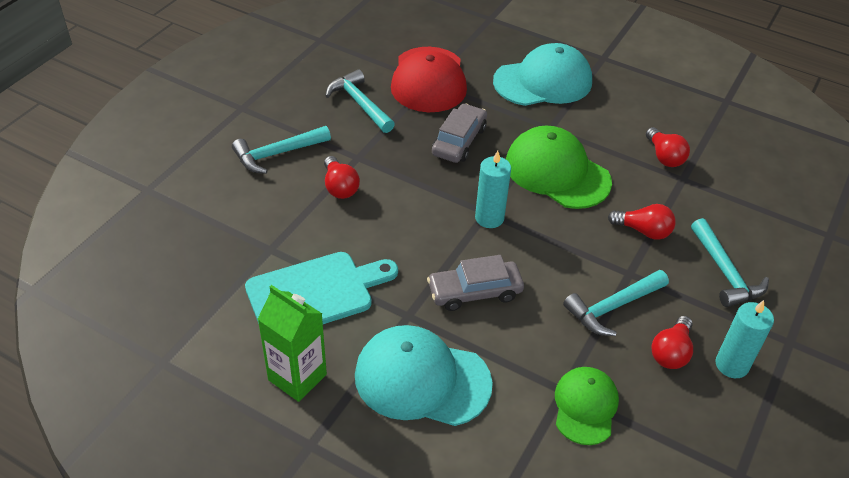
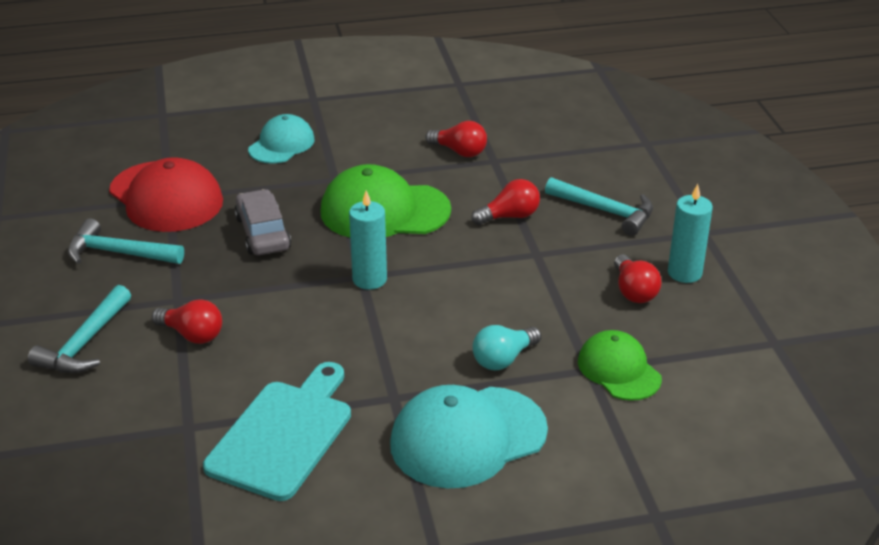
camera: 40 degrees left, 10 degrees down
green carton [258,285,327,402] -> none
grey car [427,255,524,311] -> none
turquoise cap [493,43,592,106] -> turquoise cap [248,114,315,164], size x0.61
turquoise hammer [563,270,669,336] -> none
none -> turquoise light bulb [472,325,541,370]

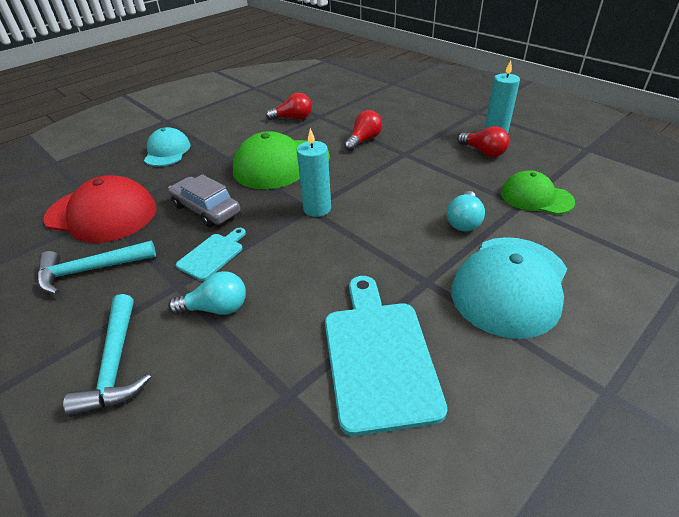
camera: 30 degrees left, 5 degrees up
red light bulb [152,299,222,344] -> turquoise light bulb [168,271,246,315]
turquoise hammer [545,177,653,236] -> none
none -> turquoise cutting board [176,228,246,281]

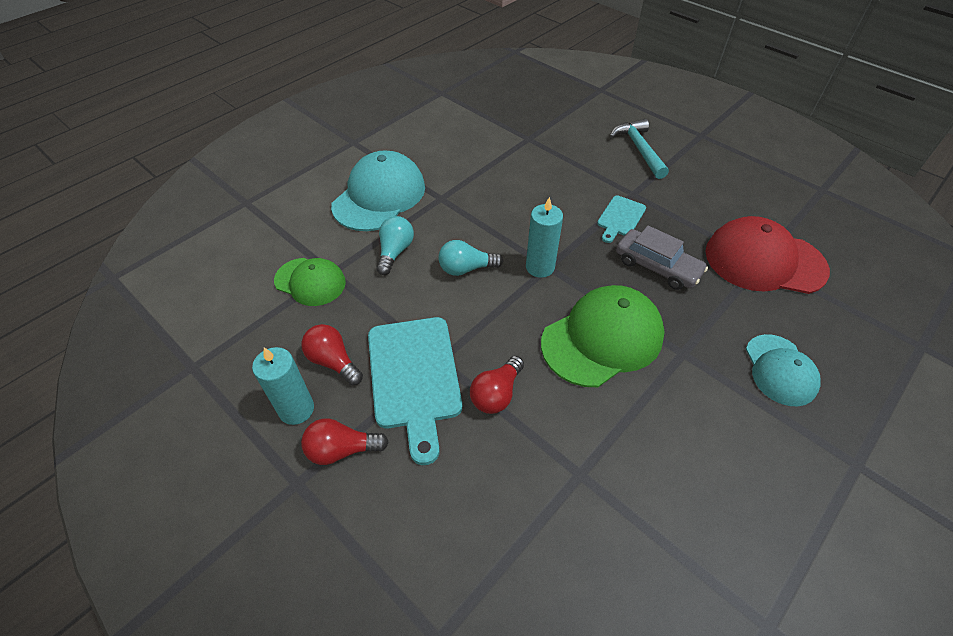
camera: 175 degrees right, 10 degrees up
turquoise hammer [37,240,156,295] -> none
turquoise light bulb [168,271,246,315] -> turquoise light bulb moved to [438,240,503,276]
red light bulb [266,93,312,120] -> red light bulb moved to [301,418,389,465]
turquoise cutting board [325,276,447,436] -> turquoise cutting board moved to [368,317,462,465]

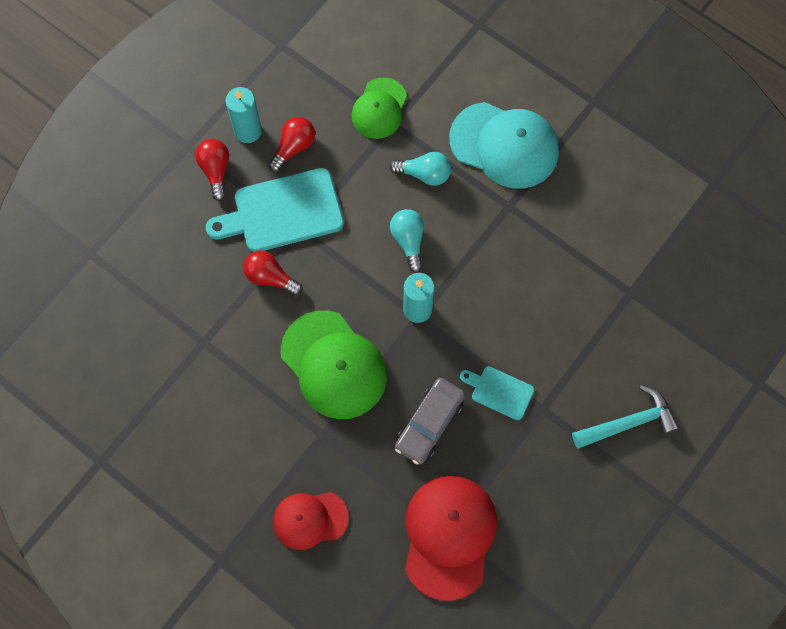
camera: 85 degrees right, 20 degrees up
turquoise cap [746,334,821,406] -> red cap [273,492,349,550]

